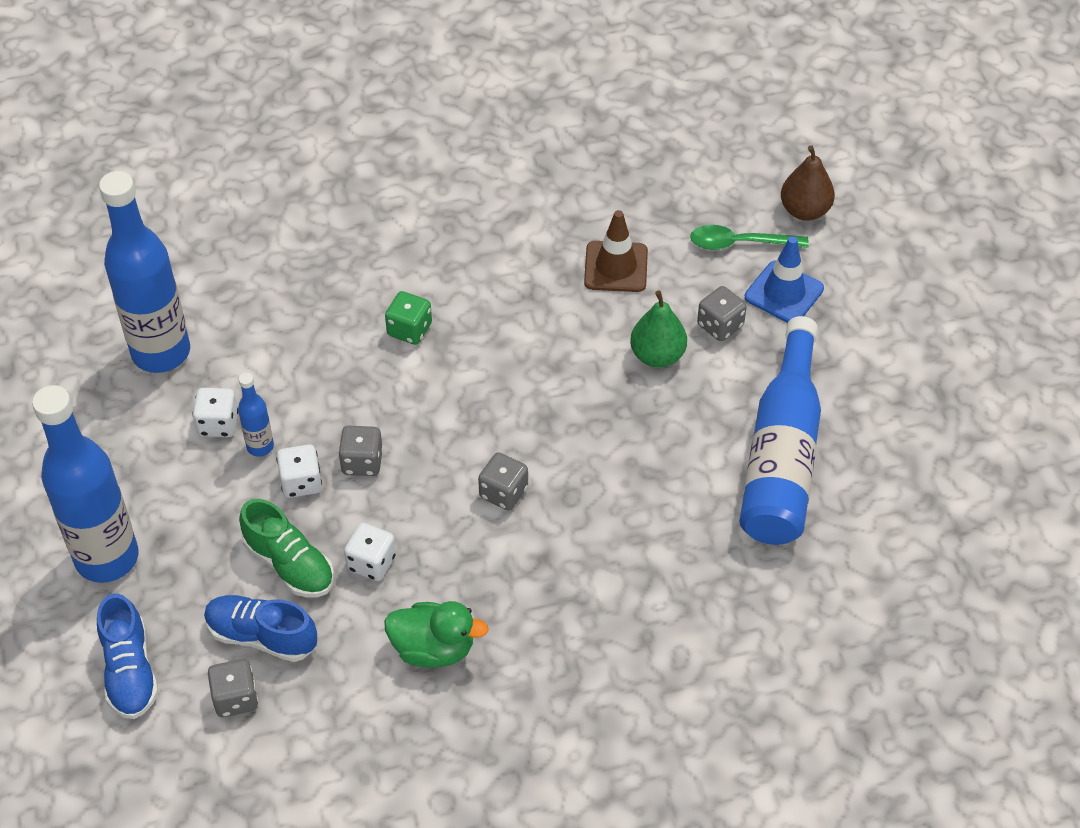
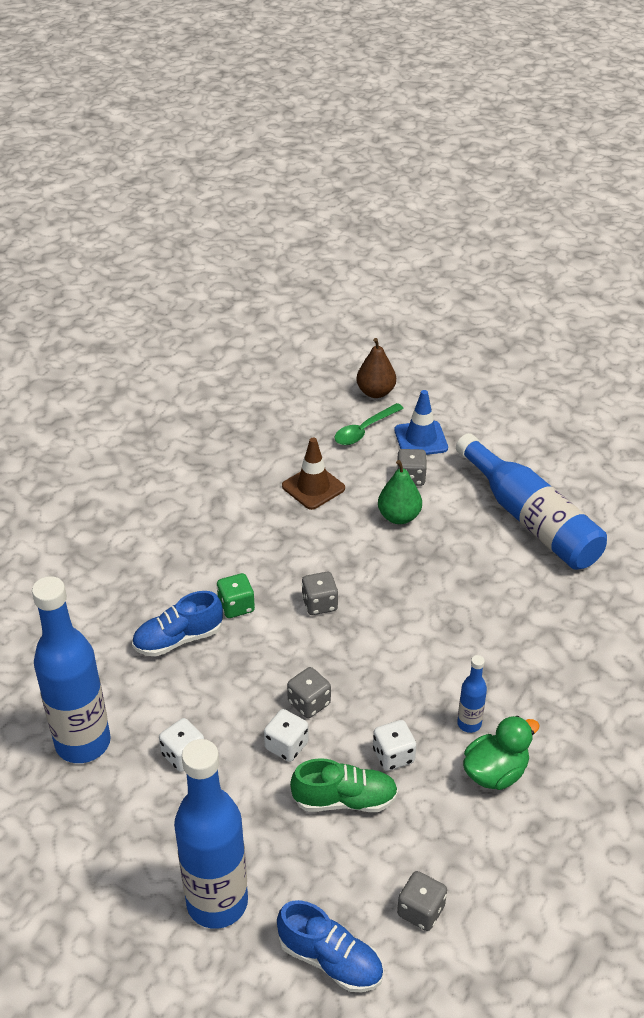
camera: 45 degrees left, 10 degrees down
blue shoe [204,595,317,662] -> blue shoe moved to [132,591,223,657]
blue bottle [238,373,274,457] -> blue bottle moved to [457,655,487,733]
grey dice [478,452,528,510] -> grey dice moved to [302,572,338,615]

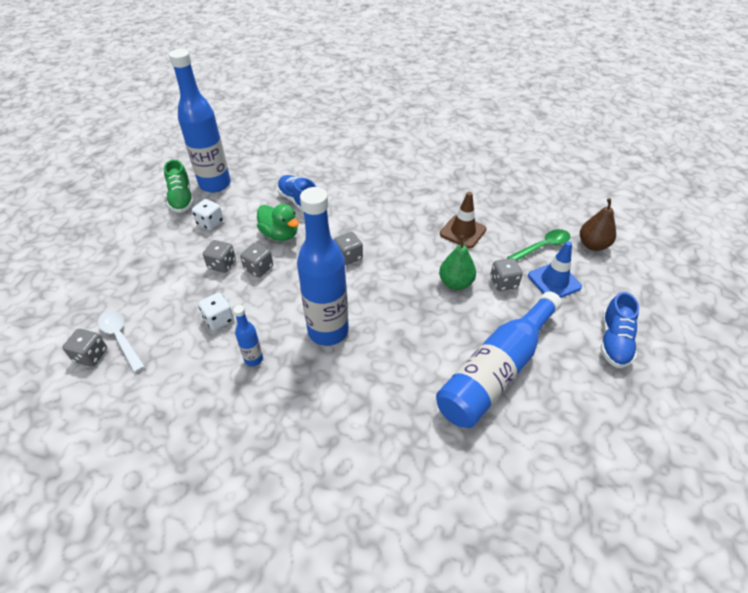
camera: 75 degrees right, 5 degrees up
blue bottle [174,739,248,929] -> blue bottle moved to [297,187,349,346]
green dice [217,573,255,618] -> none
white dice [264,709,309,762] -> grey dice [203,240,236,273]
blue shoe [277,900,383,992] -> blue shoe moved to [601,292,639,368]
green shoe [290,758,398,812] -> green shoe moved to [164,160,194,213]
green spoon [334,403,404,445] -> green spoon turned 120 degrees clockwise [507,229,570,261]
green duck [463,716,540,790] -> green duck moved to [257,204,299,241]
none -> white spoon [98,310,145,373]

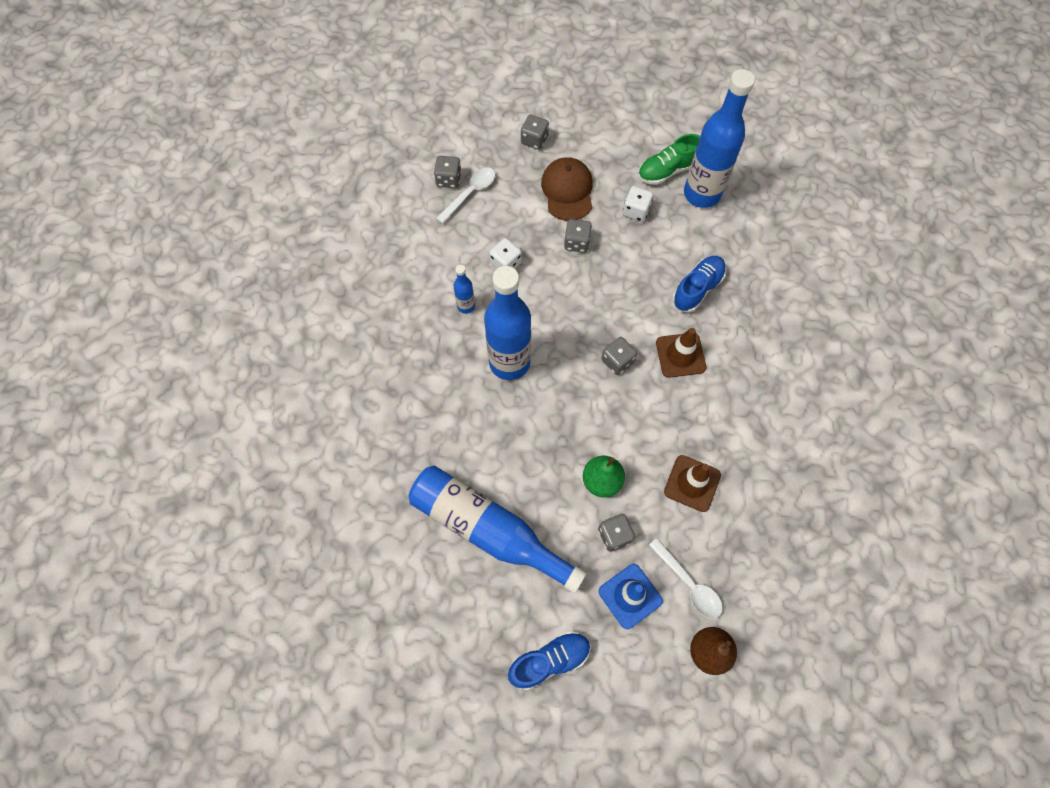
camera: 80 degrees right, 20 degrees up
grey dice [240,243,273,277] -> grey dice moved to [521,115,549,150]
green duck [257,204,299,241] -> none
green spoon [507,229,570,261] -> white spoon [649,538,723,619]
blue shoe [601,292,639,368] -> blue shoe turned 150 degrees clockwise [508,631,591,690]
none -> brown cap [541,157,593,221]
none -> brown traffic cone [656,328,706,378]

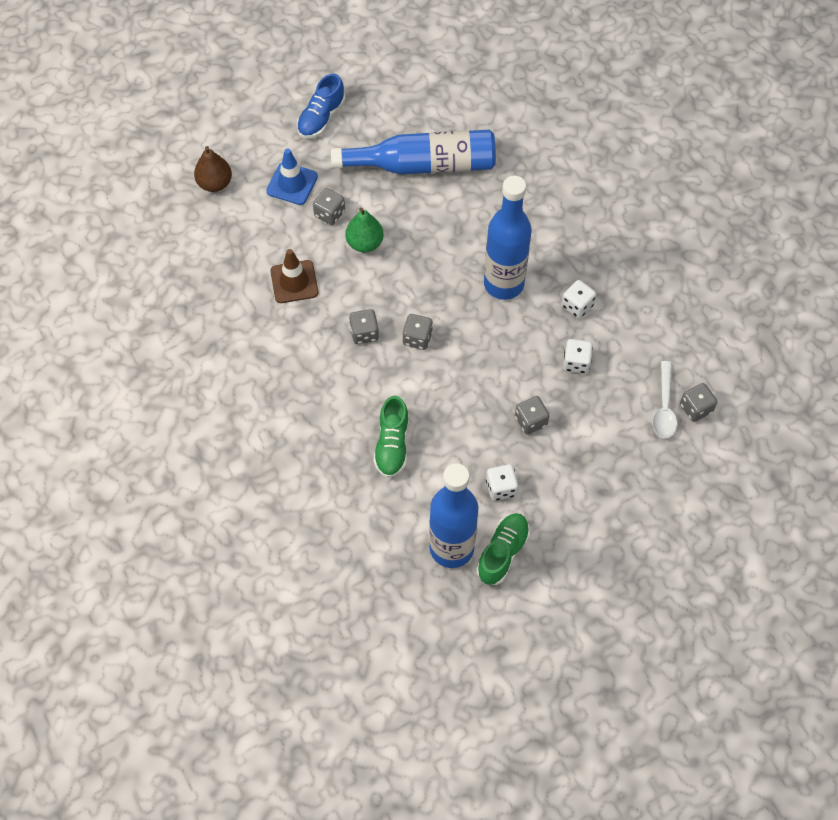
camera: 145 degrees right, 5 degrees down
blue bottle [454,265,475,314] -> white dice [562,280,596,318]
grey dice [521,115,549,150] -> grey dice moved to [349,309,379,344]
brown cap [541,157,593,221] -> none
white spoon [649,538,723,619] -> none
brown traffic cone [656,328,706,378] -> none
blue shoe [672,256,726,313] -> green shoe [373,396,409,478]

